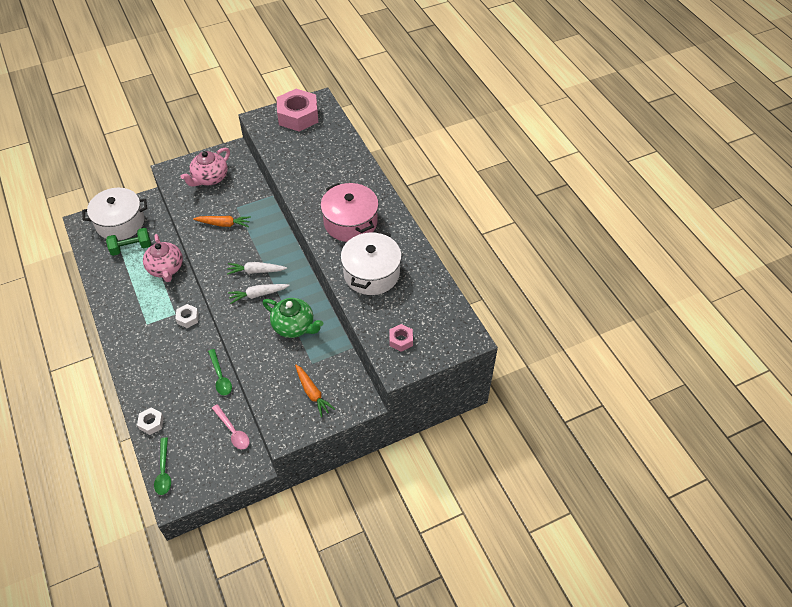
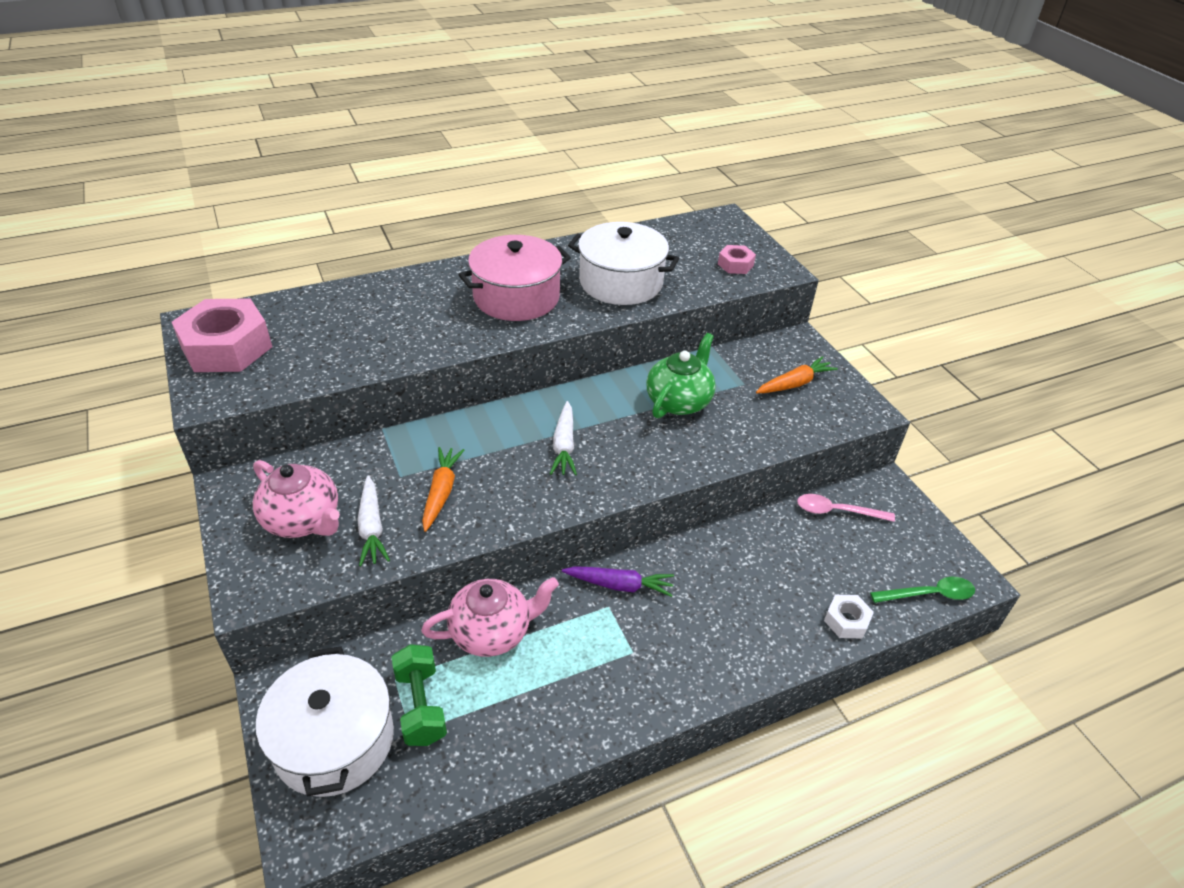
camera: 90 degrees left, 10 degrees down
white nut [175,304,199,328] -> purple carrot [562,566,674,597]
green spoon [208,349,232,396] -> none
pink spoon [212,404,250,449] -> pink spoon turned 135 degrees counterclockwise [797,494,895,522]
white carrot [228,284,290,304] -> white carrot moved to [357,476,390,566]

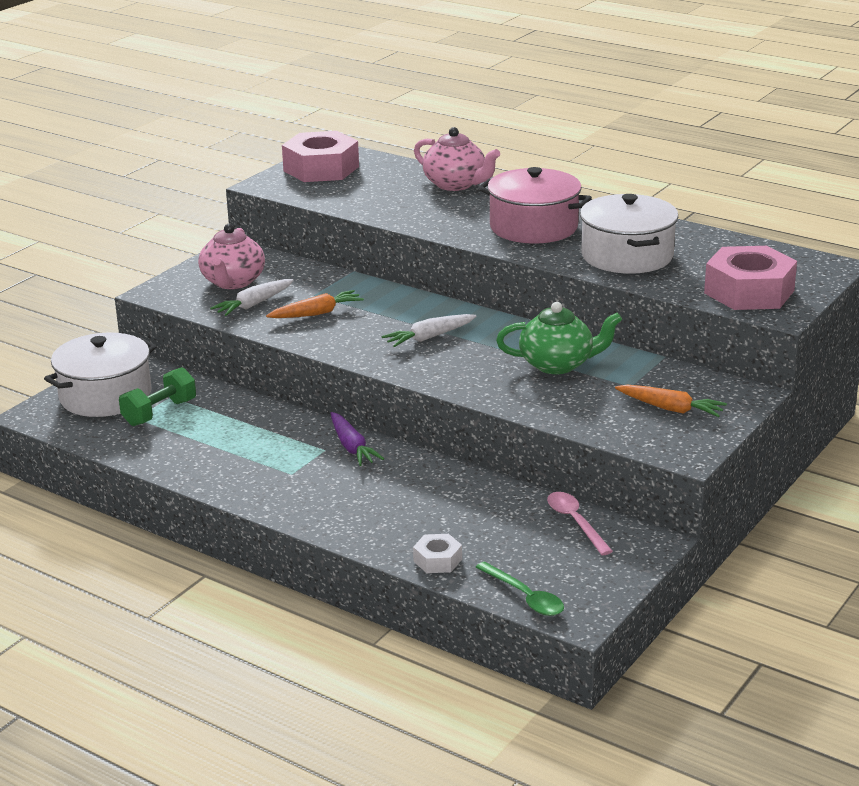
camera: 60 degrees right, 15 degrees down
pink teapot [421,577,559,657] -> pink teapot moved to [414,127,500,191]
pink nut [718,245,756,274] -> pink nut [704,246,797,310], size x2.09

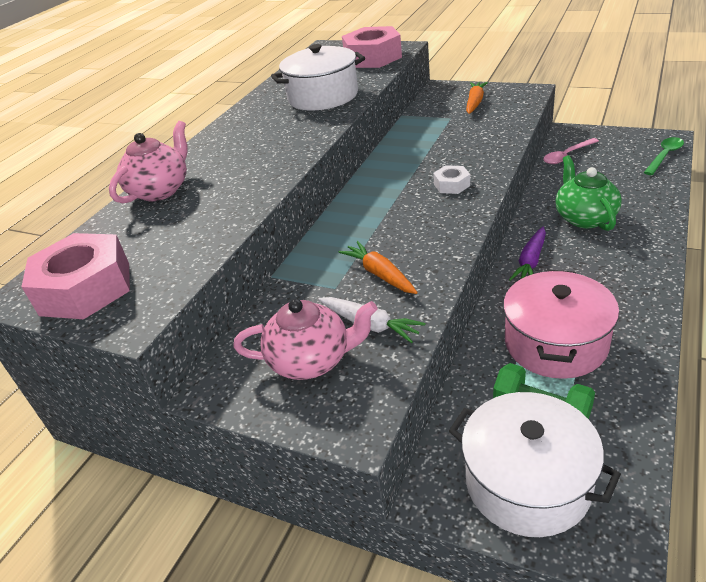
camera: 95 degrees left, 10 degrees up
purple carrot [331,412,384,466] -> purple carrot turned 150 degrees clockwise [509,227,546,281]
white carrot [382,314,476,347] -> none
white nut [413,534,462,573] -> white nut moved to [433,165,470,194]
pink pot [478,167,592,244] -> pink pot moved to [503,270,619,379]
green teapot [496,302,622,374] -> green teapot moved to [555,155,622,231]

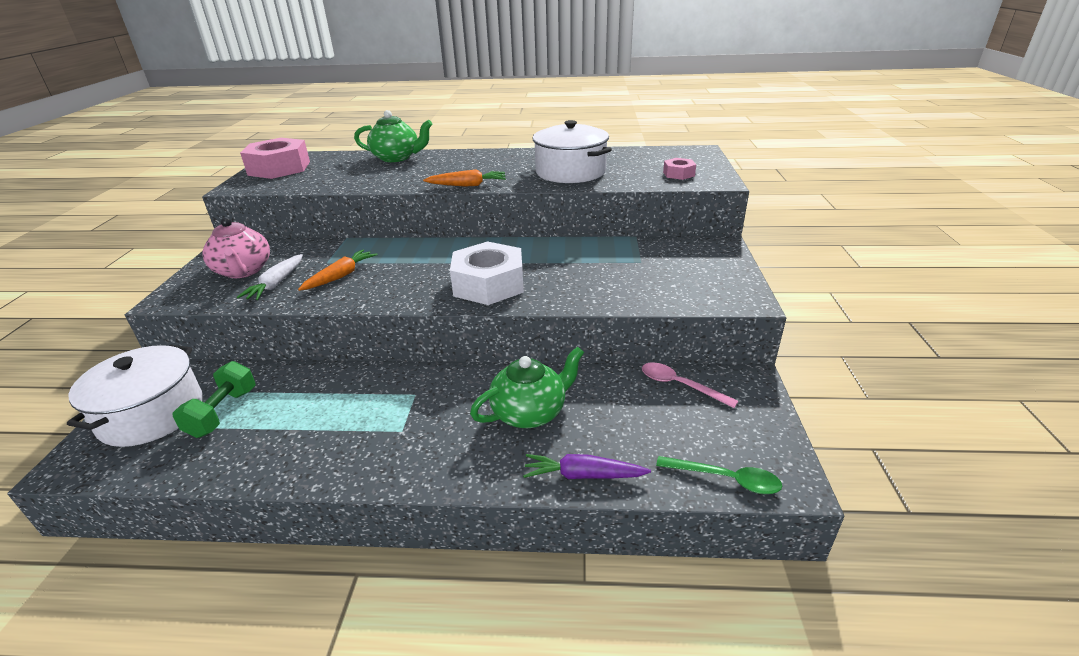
camera: 65 degrees right, 5 degrees down
pink teapot [109,121,188,203] -> green teapot [354,110,433,162]
pink nut [342,26,402,68] -> pink nut [663,158,696,180], size x0.48
white nut [433,165,470,194] -> white nut [450,241,524,305], size x2.09
orange carrot [466,82,488,114] -> orange carrot moved to [423,169,506,187]
pink pot [503,270,619,379] -> none
purple carrot [509,227,546,281] -> purple carrot moved to [523,454,651,479]

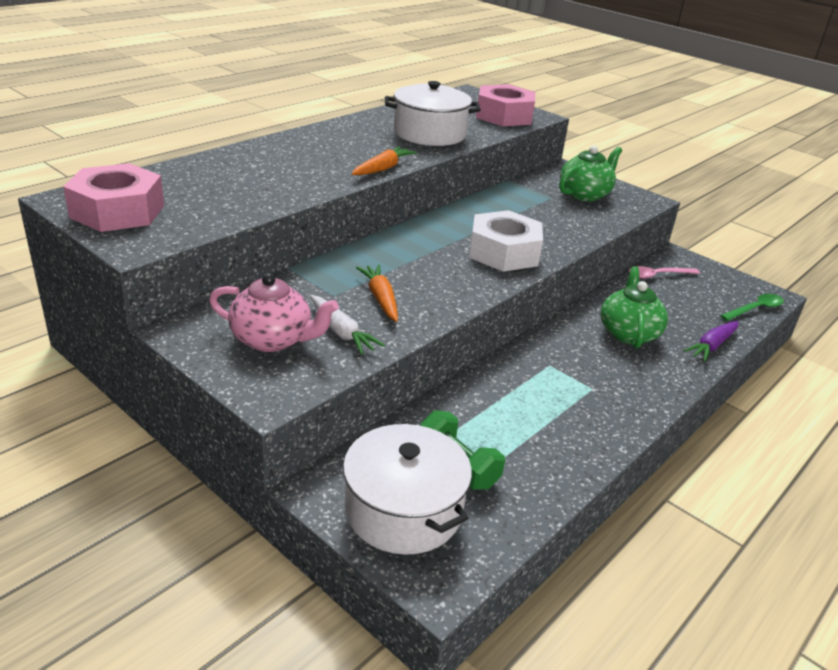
camera: 55 degrees left, 0 degrees up
green teapot [354,110,433,162] -> green teapot moved to [559,146,622,201]
pink nut [663,158,696,180] -> pink nut [476,84,535,127], size x2.09

